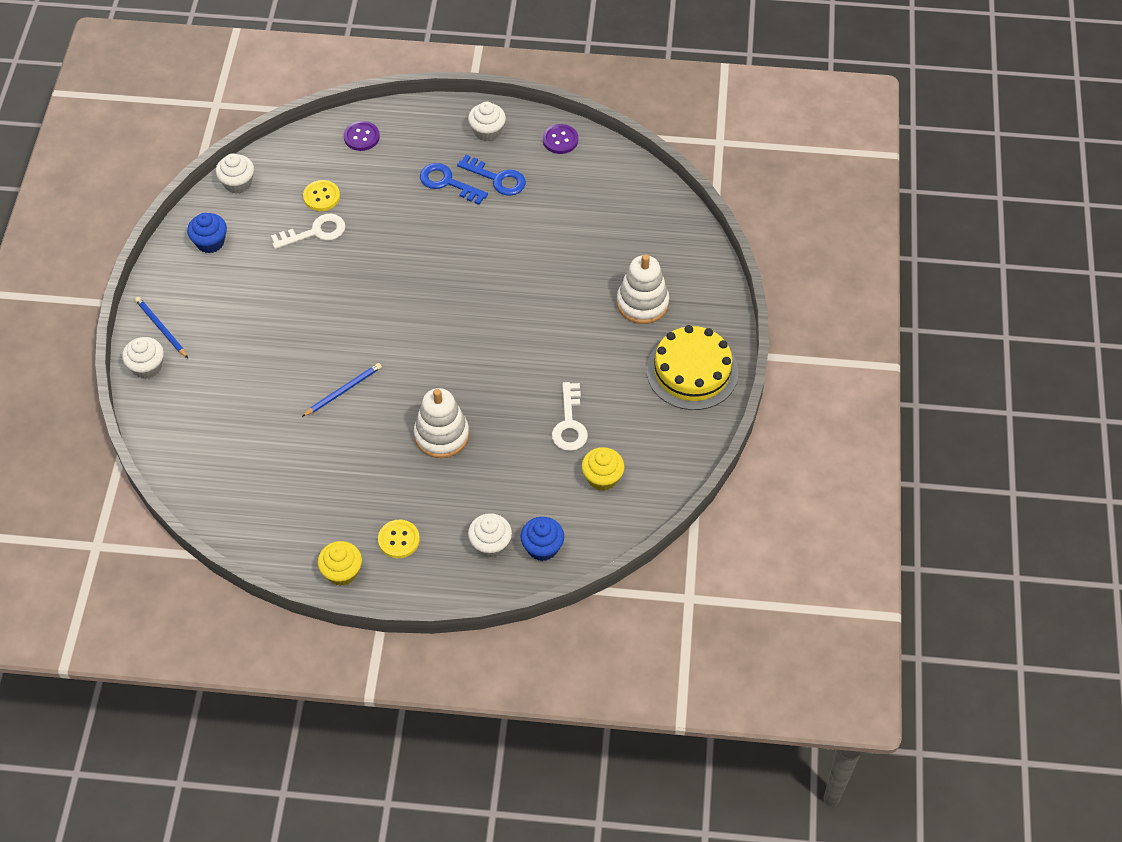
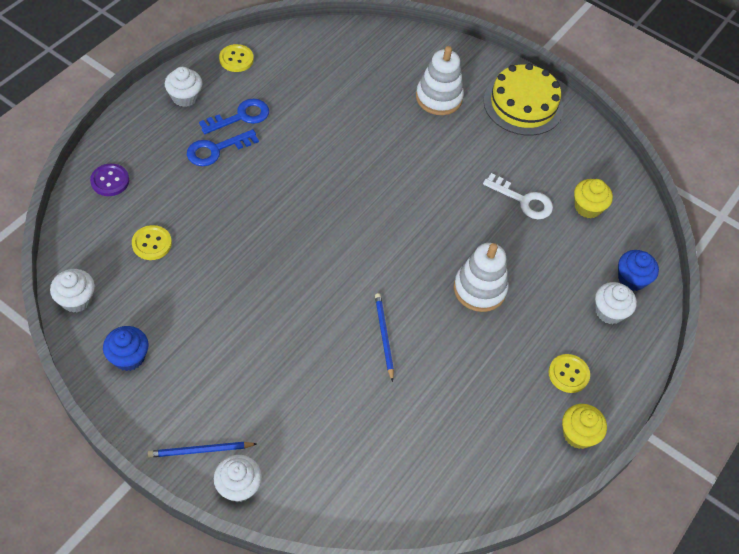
camera: 65 degrees left, 0 degrees up
white key [271,214,345,249] -> none
purple button [543,124,578,154] -> yellow button [219,44,254,72]

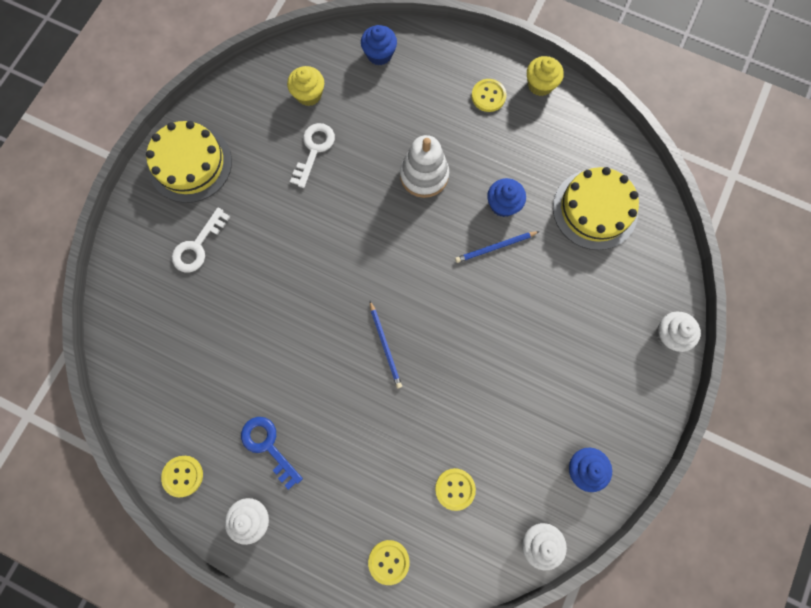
camera: 95 degrees left, 20 degrees up
purple button [90,164,129,196] -> yellow button [368,540,409,585]
blue pencil [147,442,257,458] -> blue pencil moved to [370,301,402,388]
blue key [187,129,259,166] -> none
white stacking toy [416,46,464,115] -> white key [172,208,230,272]
white cupcake [595,282,637,324] -> none
none -> blue cupcake [487,178,526,217]
none -> yellow cake [553,167,639,250]

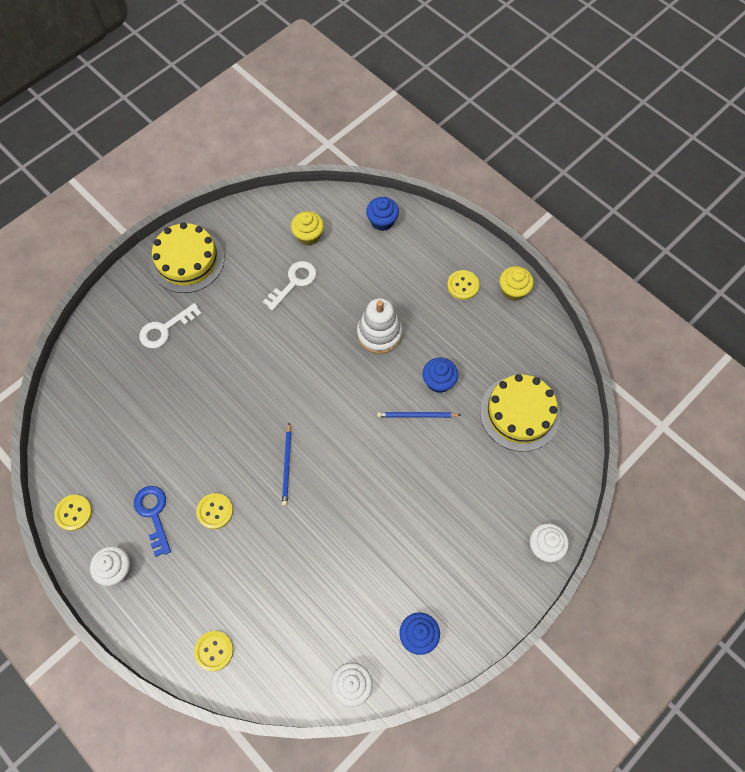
camera: 20 degrees right, 10 degrees down
yellow button [435,468,476,511] -> yellow button moved to [196,493,233,529]

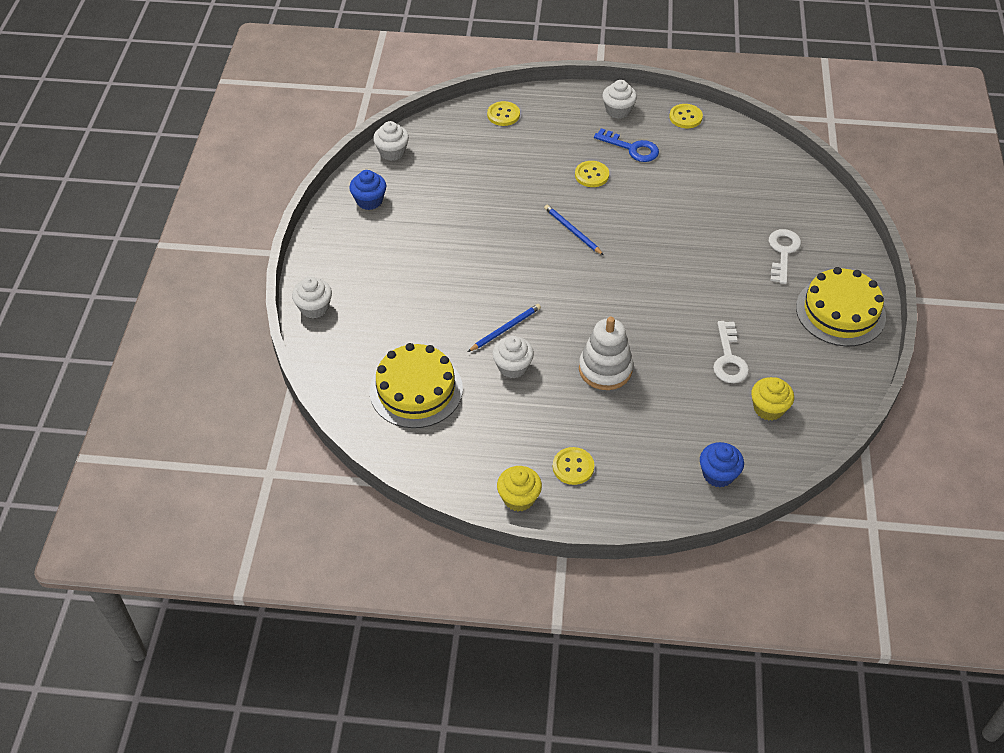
camera: 140 degrees right, 15 degrees down
blue cupcake [422,357,458,393] -> white cupcake [492,336,534,378]

